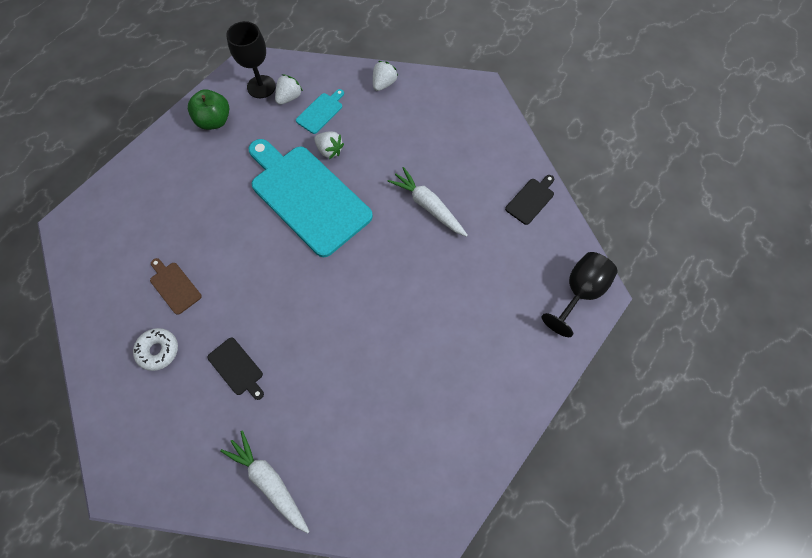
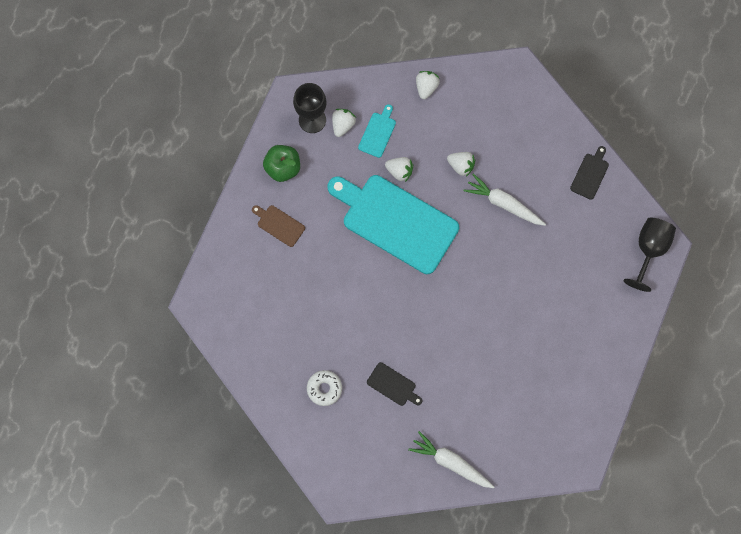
camera: 15 degrees left, 10 degrees up
brown cutting board [150,258,202,315] -> brown cutting board moved to [252,205,305,247]
none -> white strawberry [447,152,475,177]

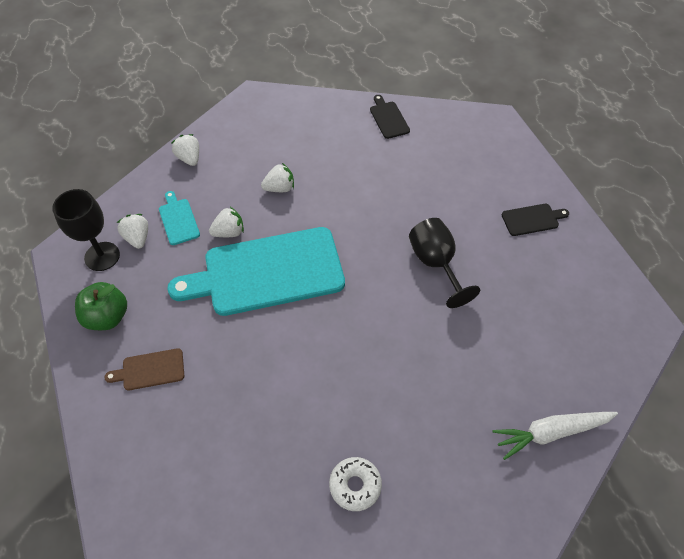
camera: 45 degrees left, 20 degrees down
black cutting board [367,362,422,406] -> black cutting board moved to [502,204,569,236]
white carrot [463,173,546,226] -> none
black goblet [624,217,676,292] -> black goblet moved to [409,218,480,308]

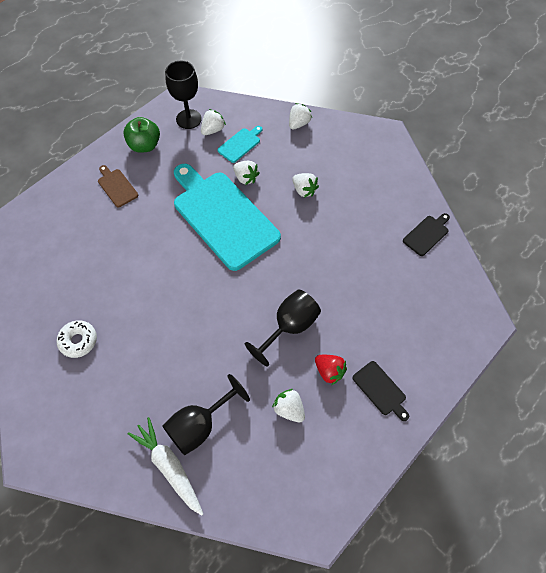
camera: 65 degrees right, 5 degrees up
none -> black goblet [162,374,250,455]
none -> white strawberry [272,389,305,422]
none -> red strawberry [315,355,347,385]

